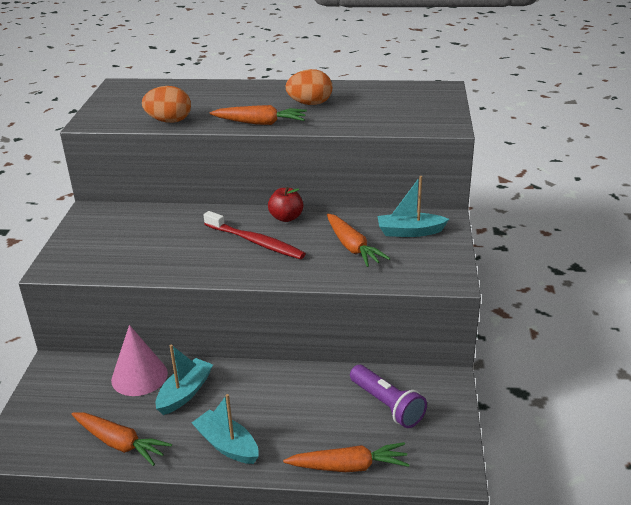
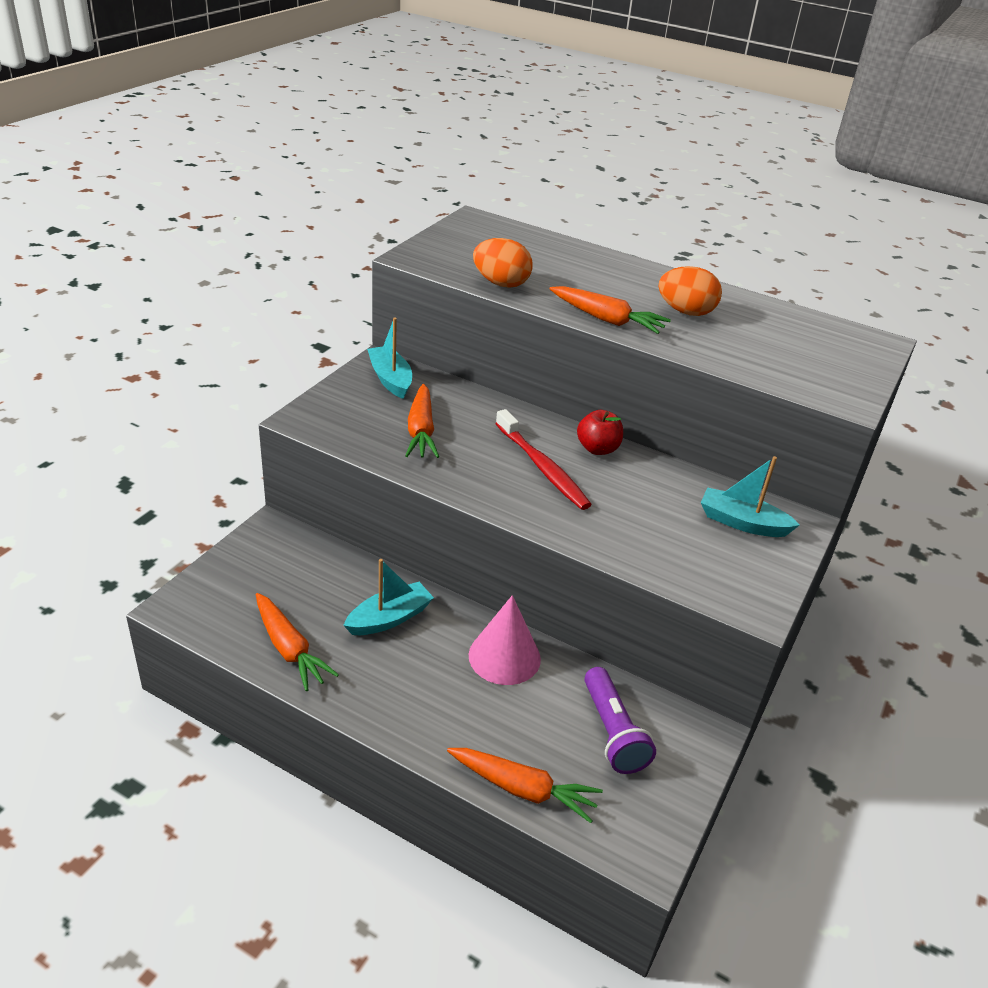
camera: 20 degrees right, 5 degrees up
pink cone [111,325,168,396] -> pink cone moved to [469,595,541,685]
turquoise boat [192,394,259,464] -> turquoise boat moved to [367,318,412,399]
orange carrot [327,214,390,267] -> orange carrot moved to [405,384,439,458]

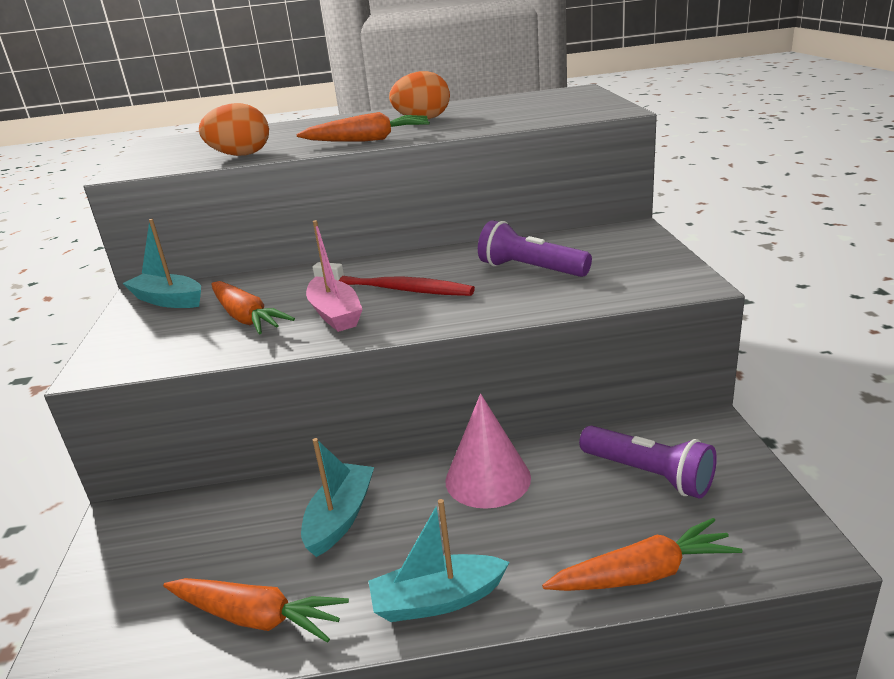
camera: 30 degrees left, 10 degrees down
red apple [577,410,623,455] -> none
turquoise boat [701,456,800,537] -> turquoise boat moved to [368,499,510,622]
none -> pink boat [306,220,363,332]
none -> purple flashlight [478,220,592,277]

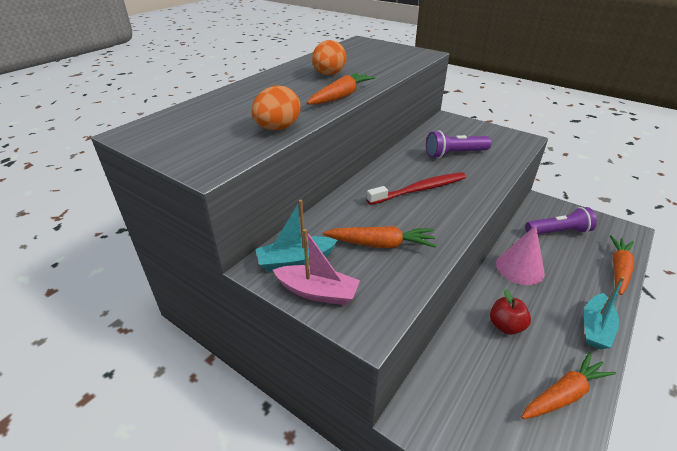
camera: 50 degrees left, 10 degrees up
turquoise boat [301,438,374,557] -> red apple [490,289,531,335]
pink boat [306,220,363,332] -> pink boat moved to [273,229,360,305]

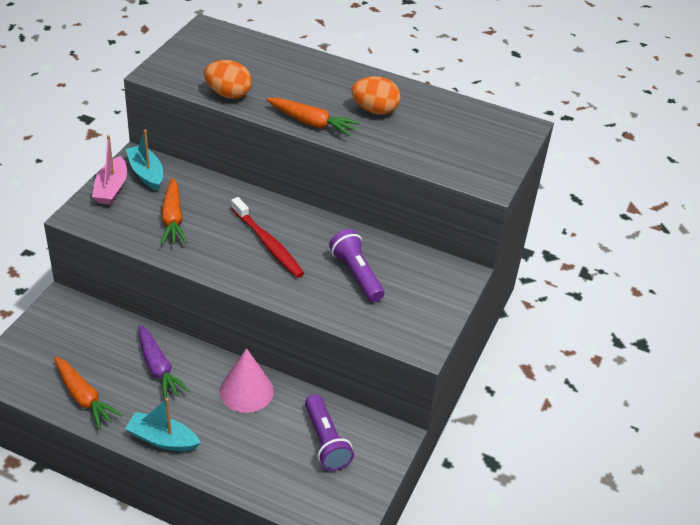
camera: 75 degrees right, 5 degrees up
red apple [490,289,531,335] -> purple carrot [138,324,190,400]
orange carrot [610,235,634,295] -> none

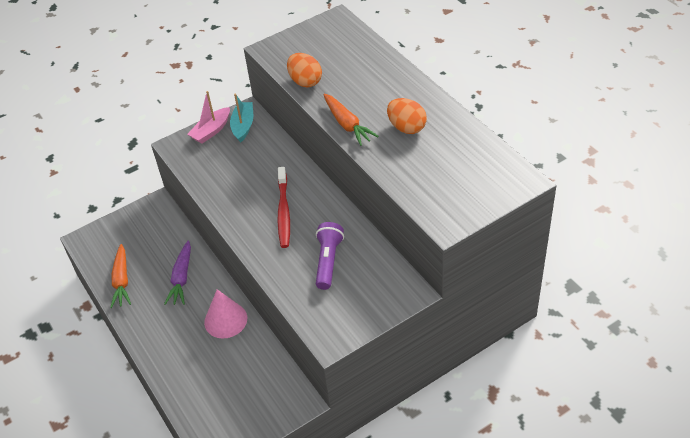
camera: 40 degrees right, 5 degrees up
turquoise boat [125,398,200,451] -> none
orange carrot [161,178,187,245] -> none
purple flashlight [305,394,354,471] -> none

